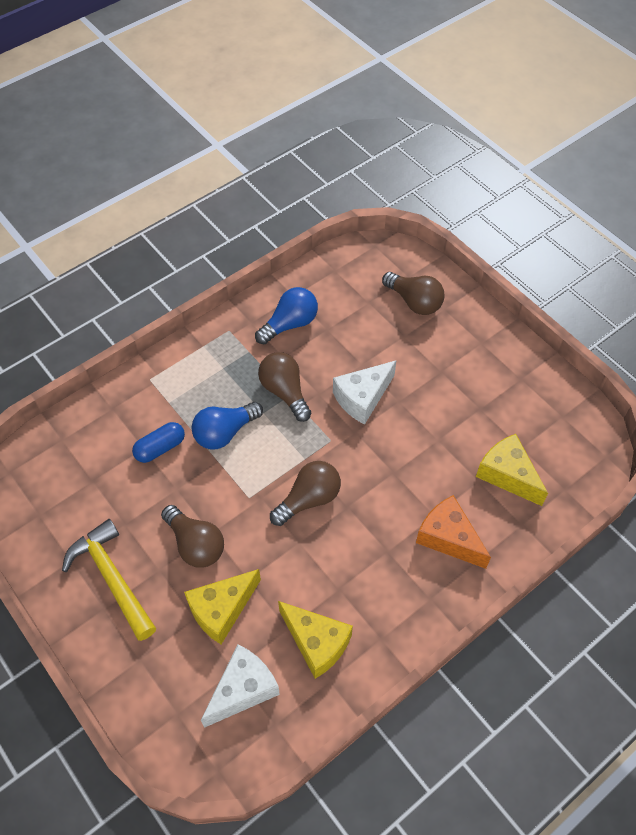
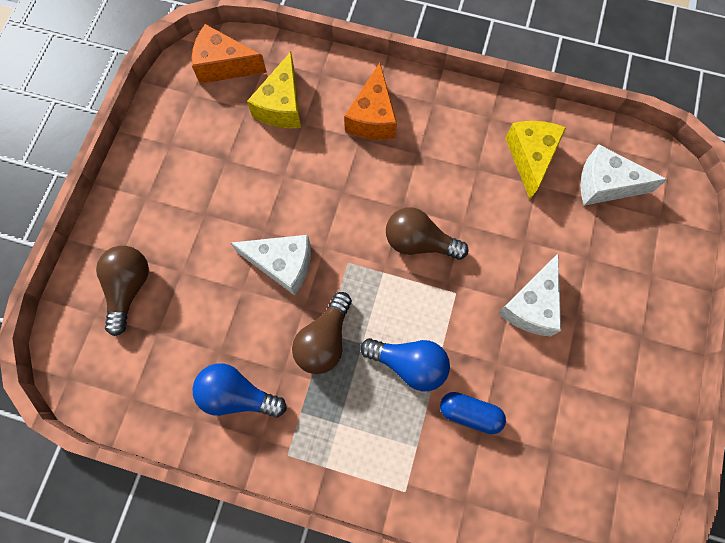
camera: 125 degrees left, 15 degrees up
yellow hammer [62,519,156,641] -> none
brown light bulb [161,505,224,568] -> white cheese [498,254,561,336]
yellow cheese [184,569,261,644] -> none
none -> orange cheese [192,24,267,84]

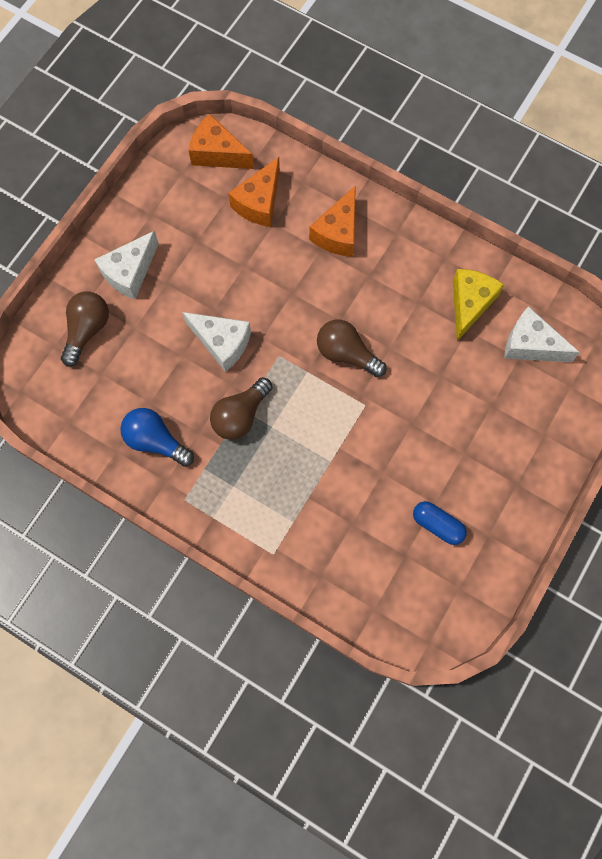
camera: 15 degrees right, 0 degrees up
yellow cheese [247,52,301,128] -> orange cheese [228,157,280,227]
blue light bulb [360,338,450,391] -> none
blue capsule [440,392,506,434] -> blue capsule moved to [413,501,467,545]
white cheese [498,254,561,336] -> white cheese moved to [94,231,159,300]

